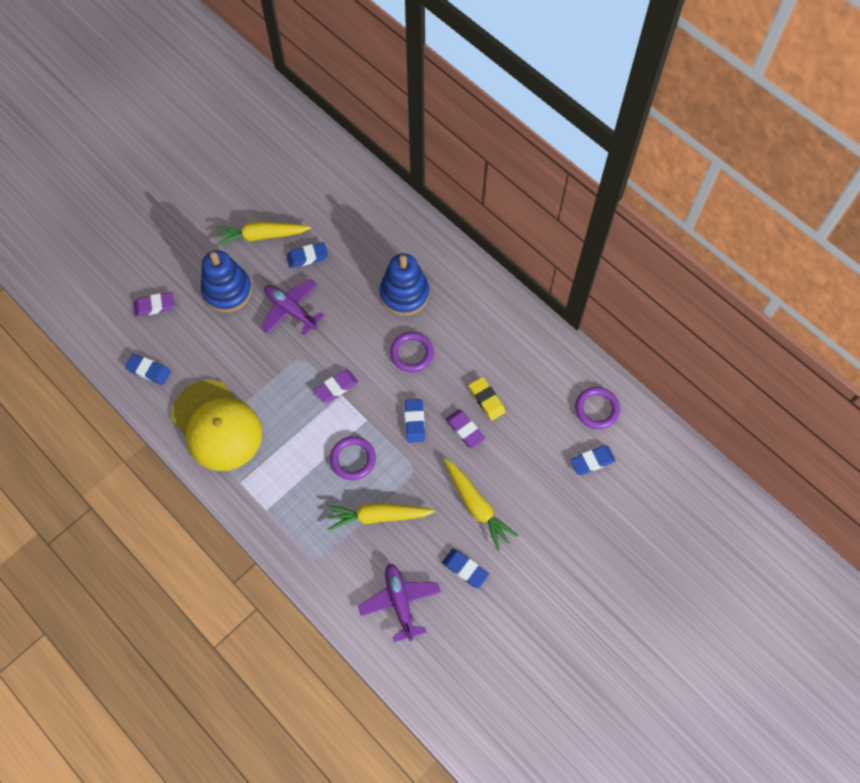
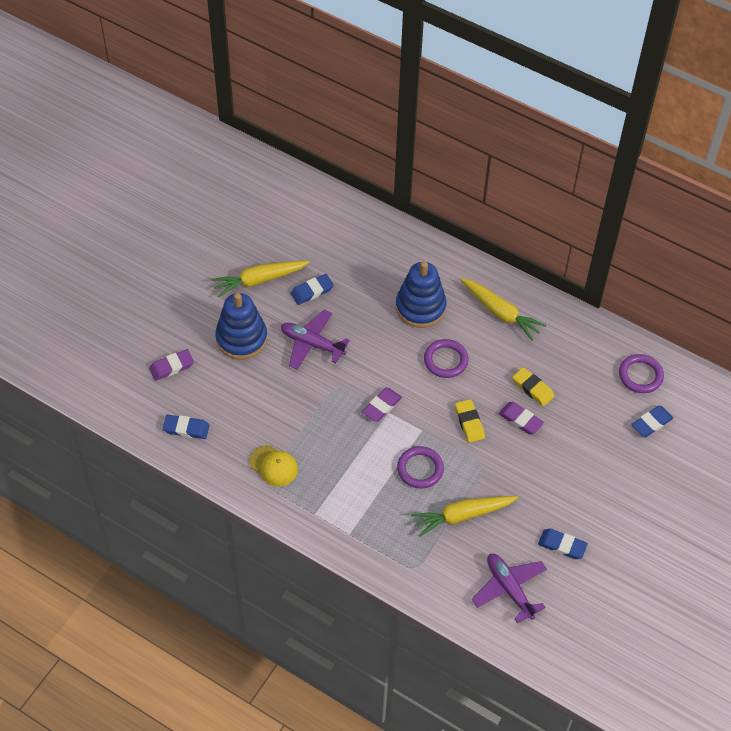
camera: 15 degrees left, 10 degrees down
yellow cap [171,380,262,471] -> yellow cap [249,445,298,486], size x0.49
blue eraser [405,399,425,443] -> yellow eraser [455,399,485,443]
yellow carrot [444,458,518,551] -> yellow carrot moved to [460,278,546,341]

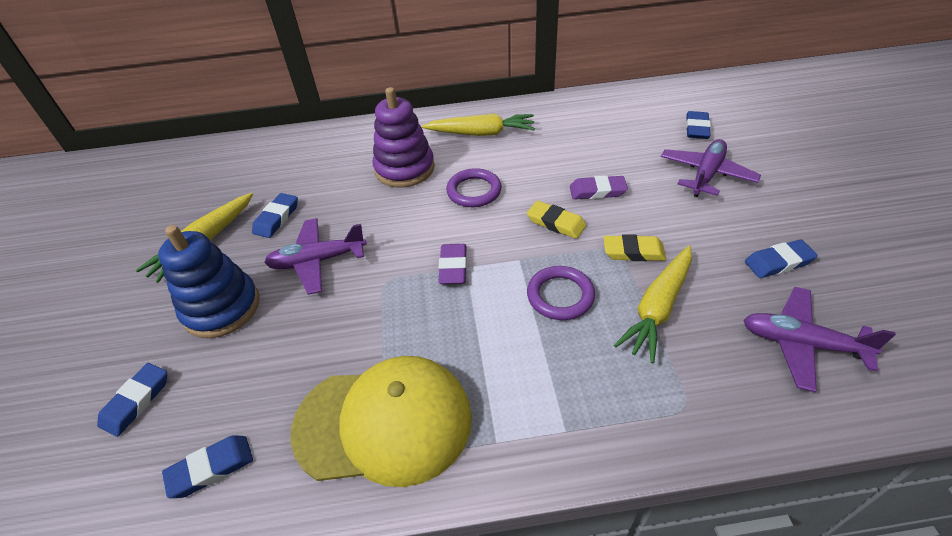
camera: 35 degrees left, 10 degrees down
purple eraser [149,349,194,381] -> blue eraser [97,363,167,437]
yellow cap [249,445,298,486] -> yellow cap [290,356,472,487], size x2.05
blue stacking toy [396,261,447,328] -> purple stacking toy [373,87,435,187]
yellow eraser [512,367,555,406] -> yellow eraser moved to [604,234,666,261]
purple ring [619,354,664,393] -> none
none -> purple plane [661,139,761,197]

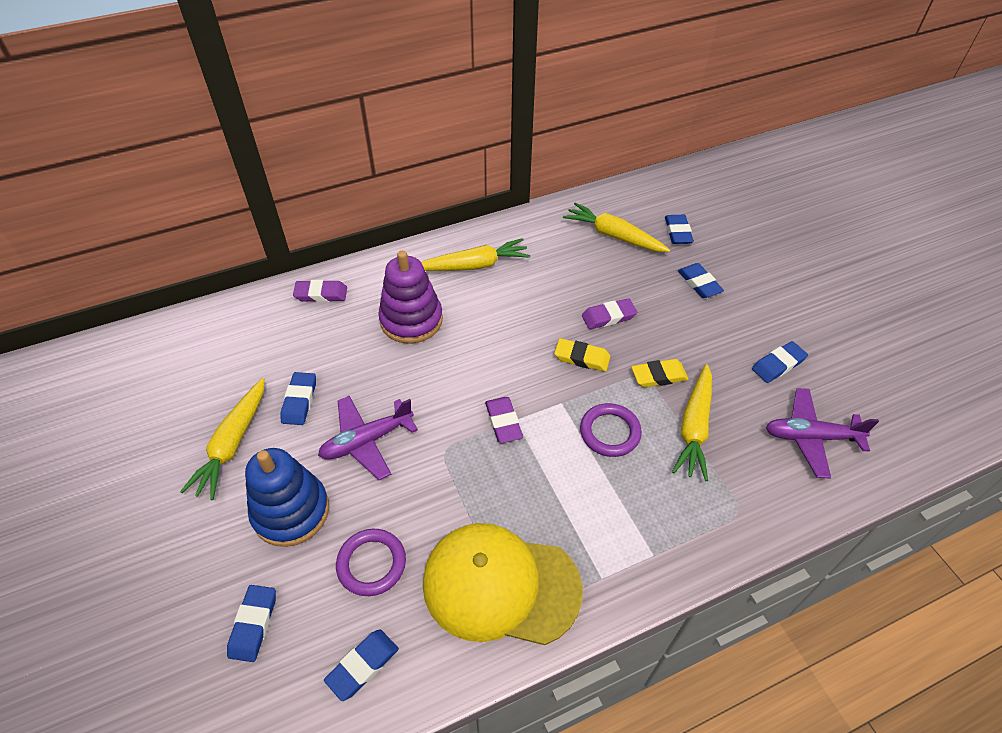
camera: 20 degrees left, 5 degrees up
yellow cap [290,356,472,487] -> yellow cap turned 150 degrees counterclockwise [423,523,583,645]
purple ring [446,168,502,207] -> purple ring moved to [336,529,406,596]
purple plane [661,139,761,197] -> blue eraser [678,263,724,298]
none -> purple eraser [293,280,347,302]
none -> yellow carrot [563,202,670,252]

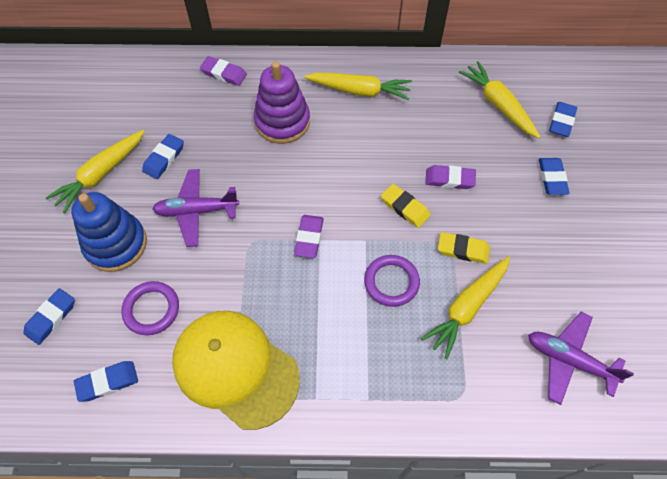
camera: 25 degrees right, 10 degrees up
blue eraser [752,341,808,383] -> none

